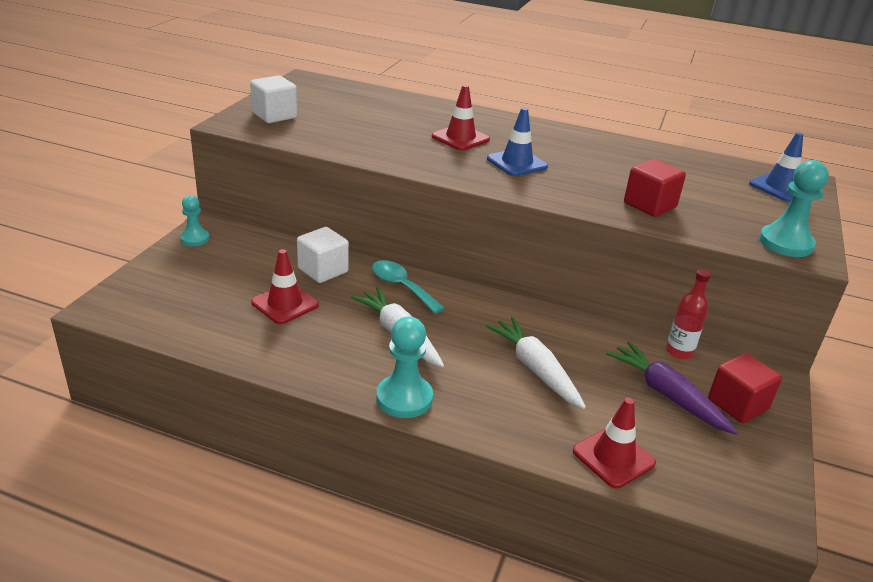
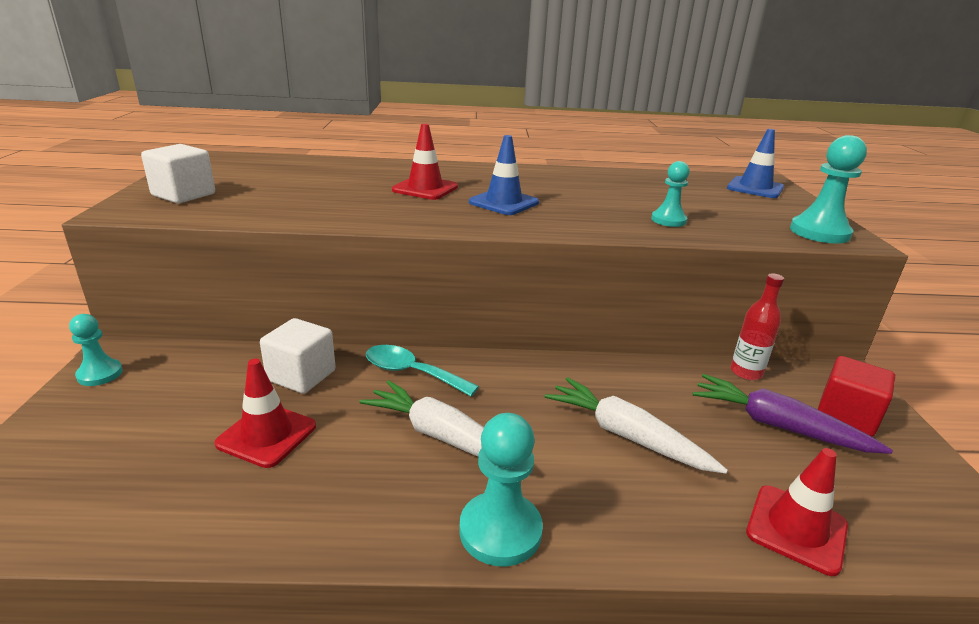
camera: 20 degrees left, 5 degrees down
red cube [624,159,686,217] -> turquoise pawn [651,161,690,227]

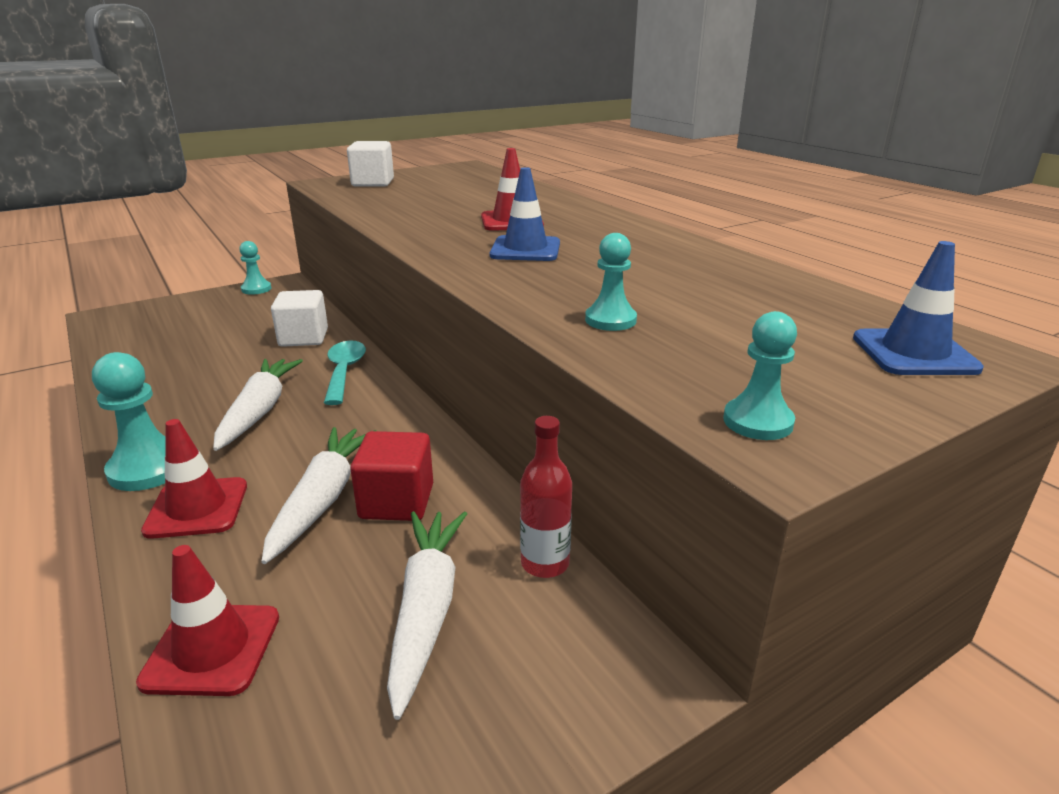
camera: 60 degrees right, 0 degrees up
red traffic cone [214,359,316,468] -> red traffic cone moved to [141,419,247,539]
purple carrot [693,374,893,454] -> white carrot [387,511,467,720]
turquoise pawn [790,135,867,244] -> turquoise pawn [723,311,797,440], size x0.63
red cube [818,356,895,437] -> red cube moved to [350,431,433,521]

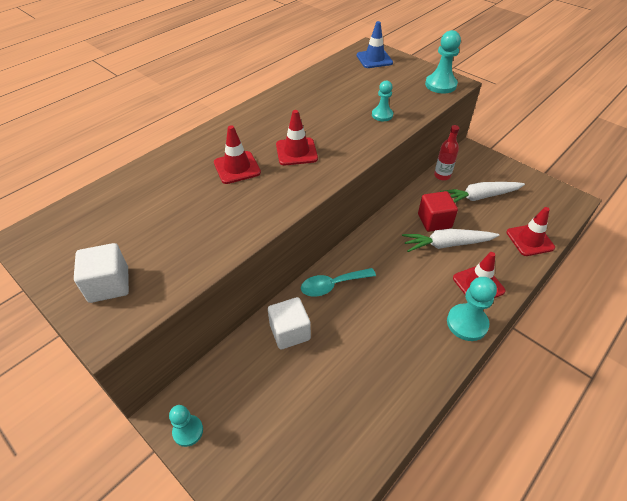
camera: 105 degrees left, 20 degrees up
white carrot [213,359,303,451] -> none
blue traffic cone [490,167,560,261] -> red traffic cone [276,110,318,165]
turquoise pawn [723,311,797,440] -> turquoise pawn [425,30,461,94], size x1.58

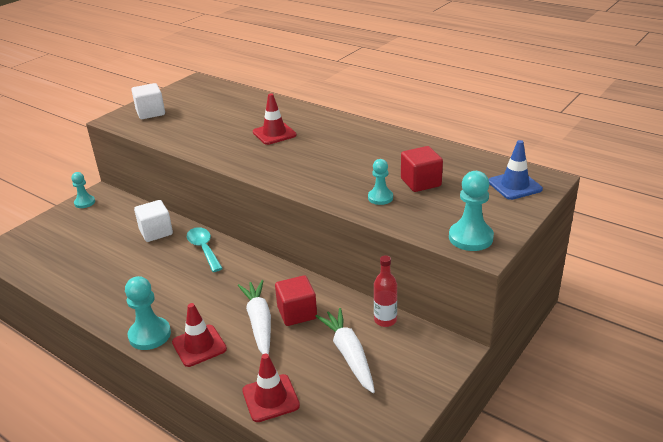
camera: 85 degrees right, 15 degrees down
red traffic cone [276,110,318,165] -> none
none -> red cube [401,146,443,192]

